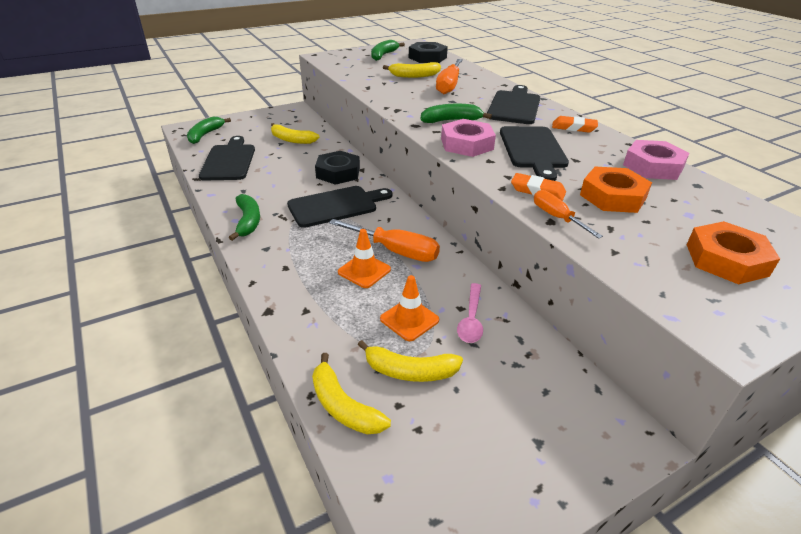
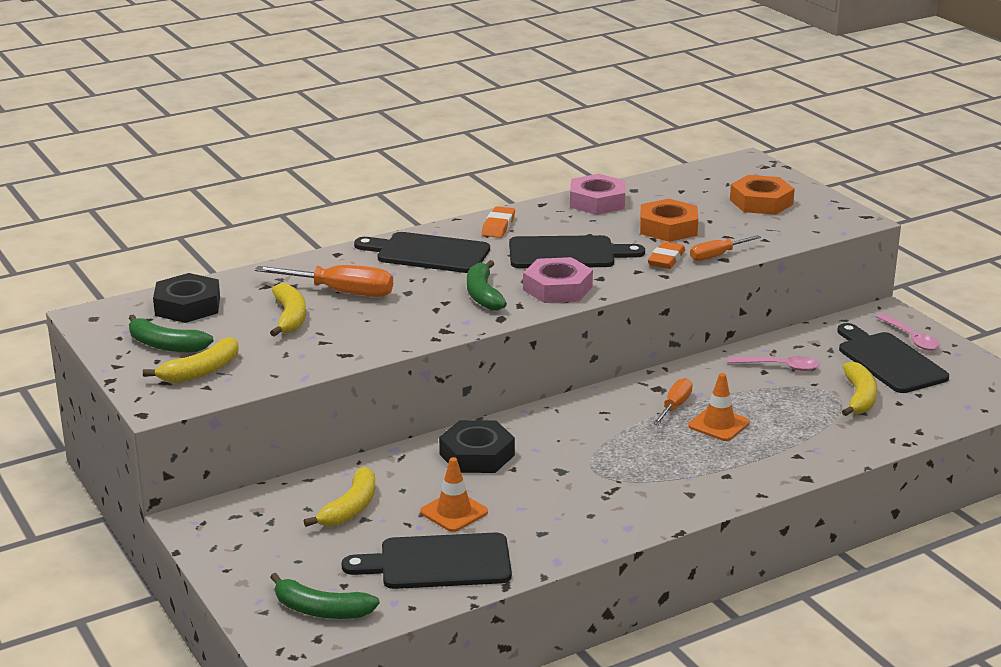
camera: 90 degrees left, 10 degrees down
green banana [229,194,260,241] -> none
black cutting board [287,186,392,228] -> black cutting board moved to [837,323,949,393]
yellow banana [312,353,391,434] -> yellow banana moved to [143,337,239,383]
orange screwdriver [329,219,440,262] -> orange screwdriver [653,378,693,425], size x0.61
orange traffic cone [380,275,439,341] -> orange traffic cone moved to [420,457,488,532]
none -> pink spoon [876,314,940,350]

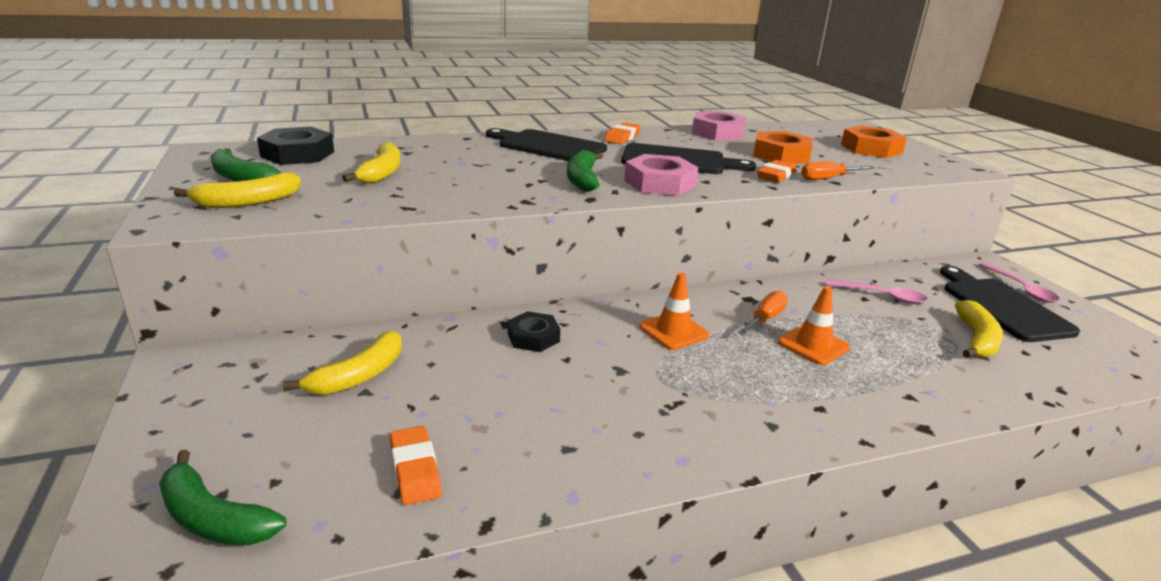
camera: 10 degrees right, 0 degrees up
orange screwdriver [255,265,393,297] -> none
black cutting board [341,533,512,589] -> orange eraser [390,426,442,505]
orange traffic cone [420,457,488,532] -> orange traffic cone moved to [640,273,709,350]
black nut [439,420,515,473] -> black nut [508,311,560,352], size x0.65

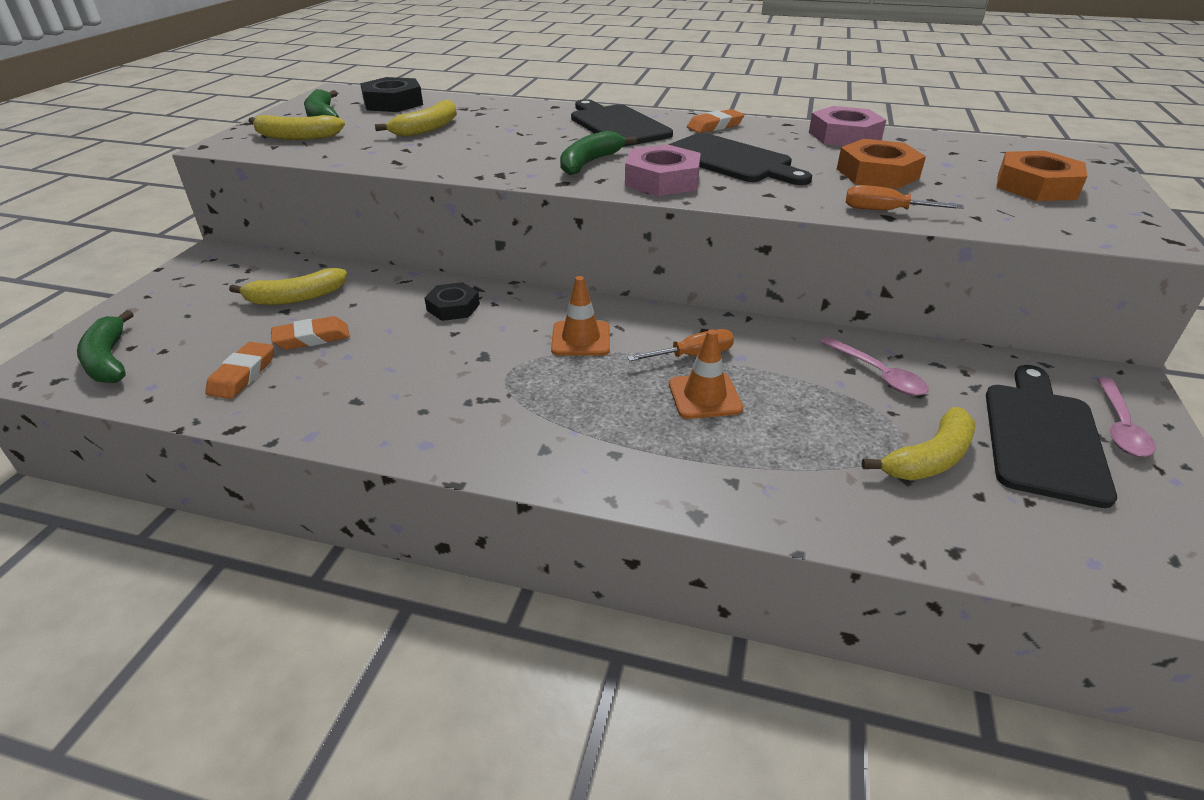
camera: 35 degrees right, 10 degrees up
orange eraser [757,160,796,182] -> orange eraser moved to [271,316,350,350]

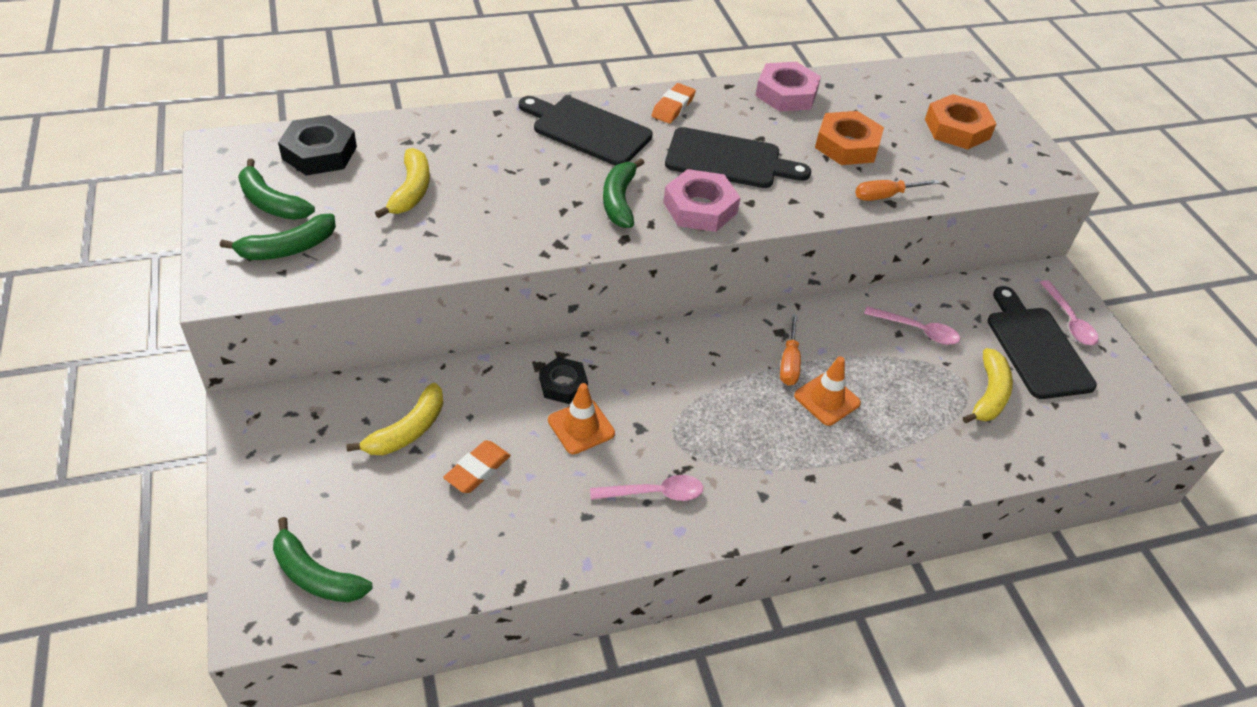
camera: 35 degrees left, 10 degrees up
orange eraser [205,342,274,399] -> none
yellow banana [249,115,345,140] -> green banana [220,214,336,260]
orange traffic cone [551,276,610,356] -> orange traffic cone moved to [548,383,615,454]
orange screwdriver [627,329,734,361] -> orange screwdriver turned 150 degrees clockwise [780,314,801,386]
none -> pink spoon [590,475,703,501]

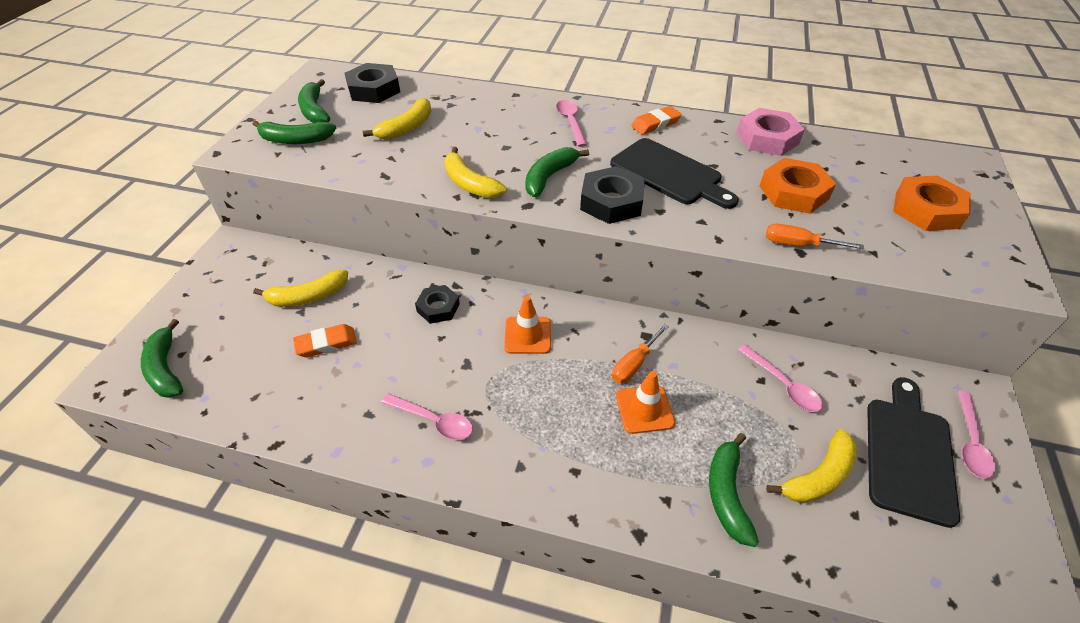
camera: 35 degrees right, 0 degrees up
black cutting board [519,96,653,165] -> pink spoon [556,100,587,147]
orange traffic cone [548,383,615,454] -> orange traffic cone moved to [504,296,551,354]
pink nut [663,169,741,232] -> black nut [580,166,645,224]
none -> yellow banana [445,147,507,198]
none -> green banana [709,433,759,547]

